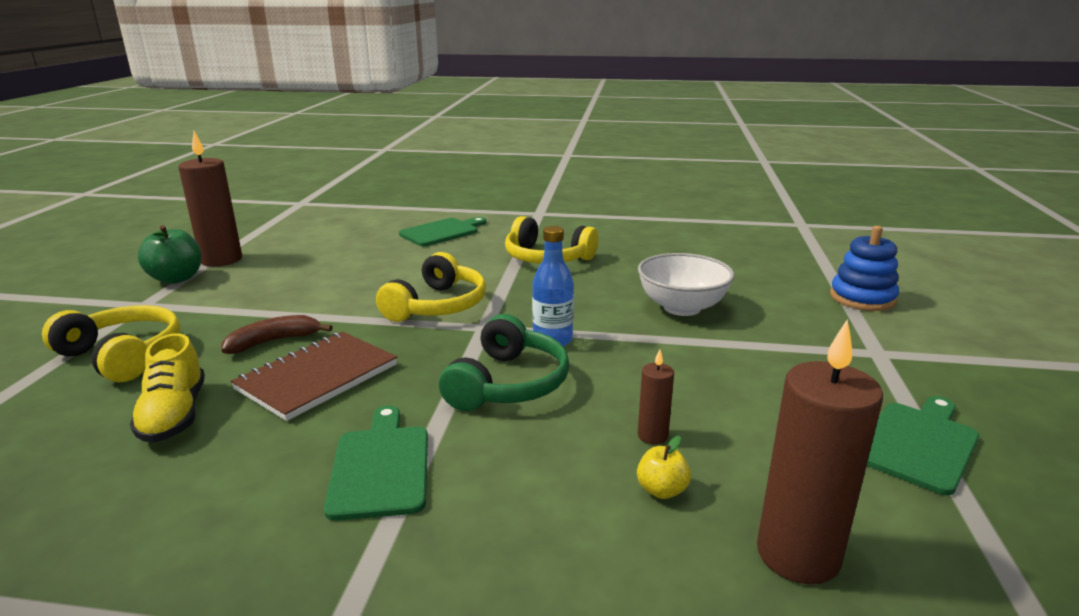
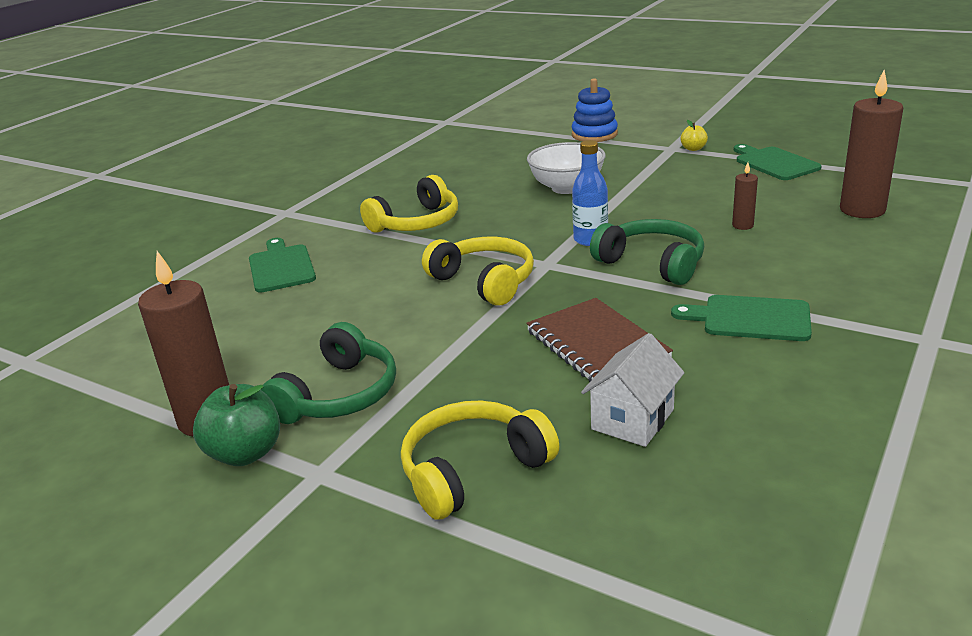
camera: 65 degrees left, 5 degrees up
yellow shoe [130,333,205,443] -> white house [581,333,685,447]
brown banana [221,315,333,354] -> none
yellow apple [637,436,691,499] -> yellow apple moved to [681,120,708,151]
none -> green headphones [261,322,396,424]

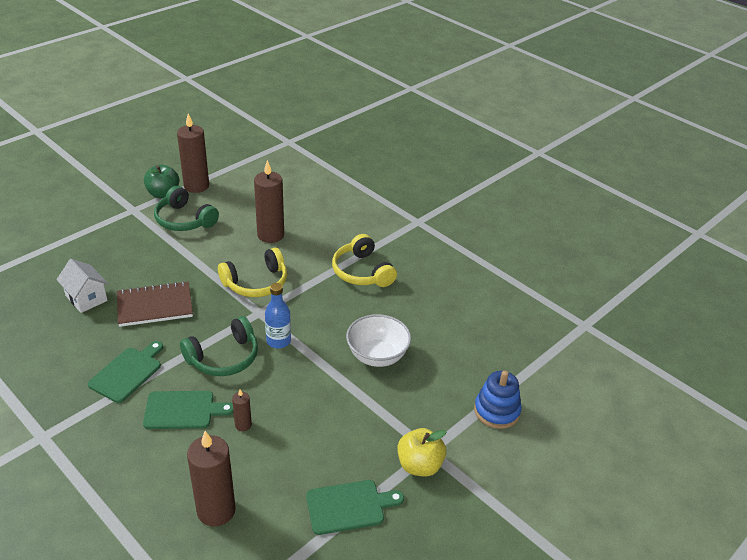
camera: 100 degrees right, 10 degrees up
green cutting board [249,238,316,293] -> green cutting board moved to [143,391,234,429]
yellow headphones [401,401,559,520] -> none
yellow apple [681,120,708,151] -> yellow apple [397,428,446,477], size x1.82
none -> brown candle [254,160,284,243]

